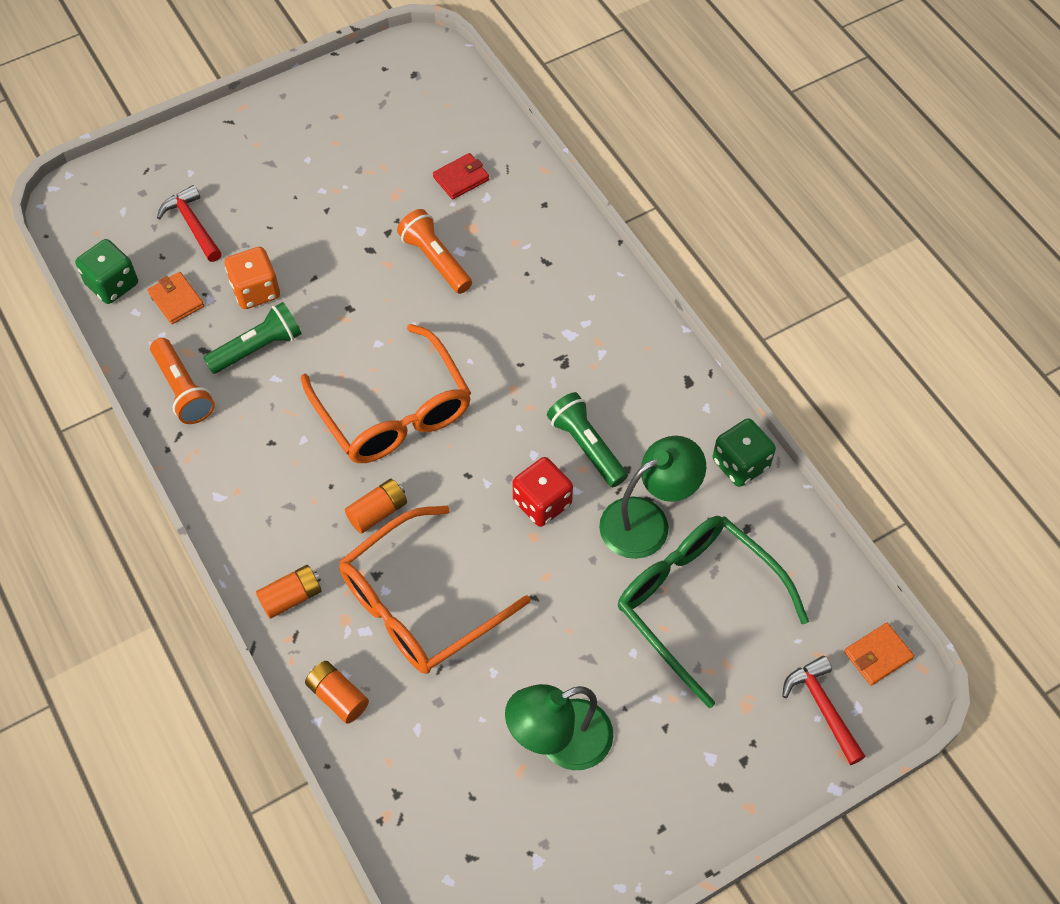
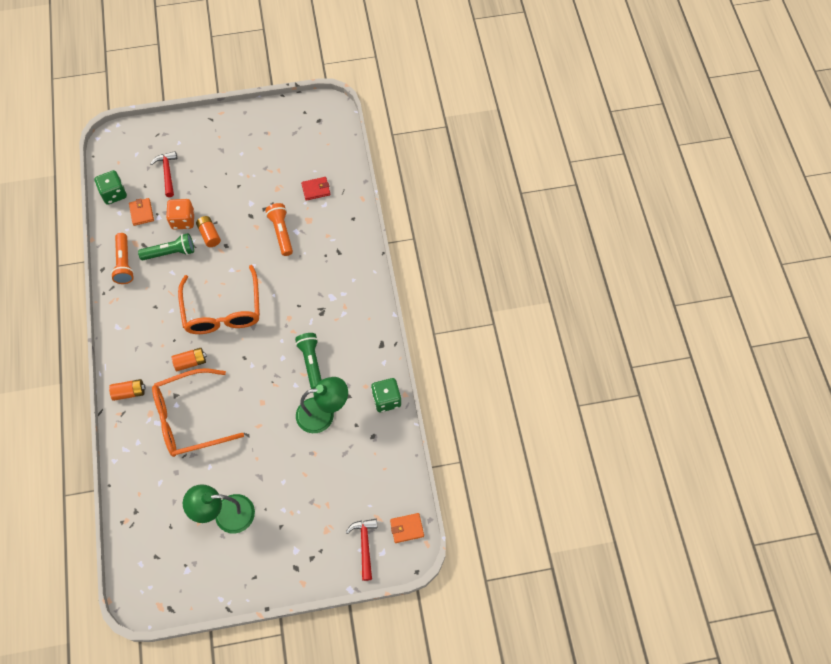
camera: 20 degrees right, 5 degrees up
orange battery [305,661,369,724] -> orange battery moved to [196,216,221,247]
red dice [513,457,573,527] -> none
green glasses [618,516,809,708] -> none

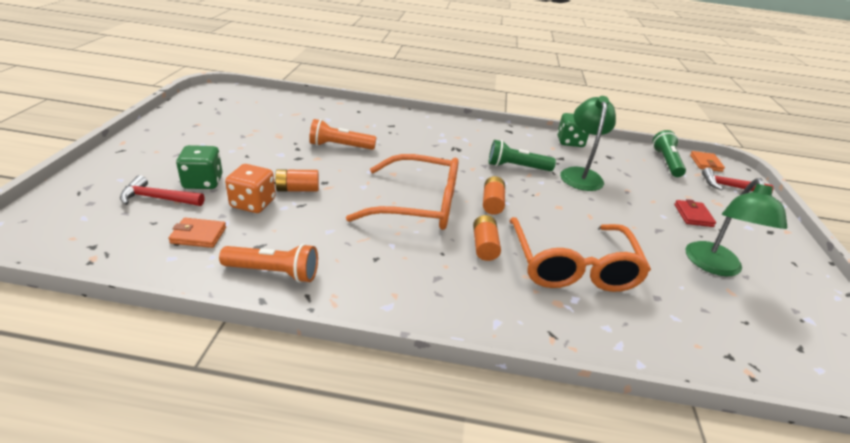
camera: 75 degrees left, 30 degrees down
green dice [94,170,127,205] -> green dice moved to [176,145,222,189]
orange battery [109,379,146,401] -> orange battery moved to [483,176,505,215]
green flashlight [138,233,194,260] -> green flashlight moved to [652,130,686,177]
red wallet [301,177,331,201] -> red wallet moved to [674,199,716,227]

